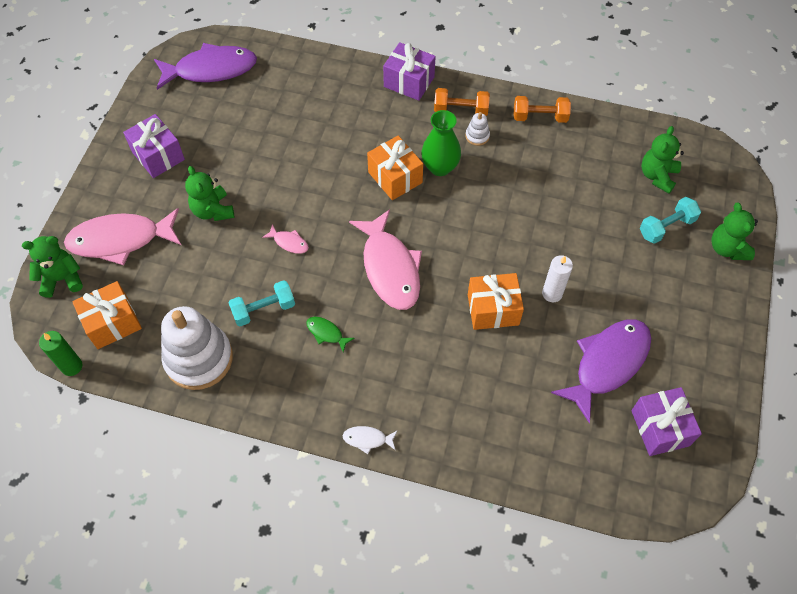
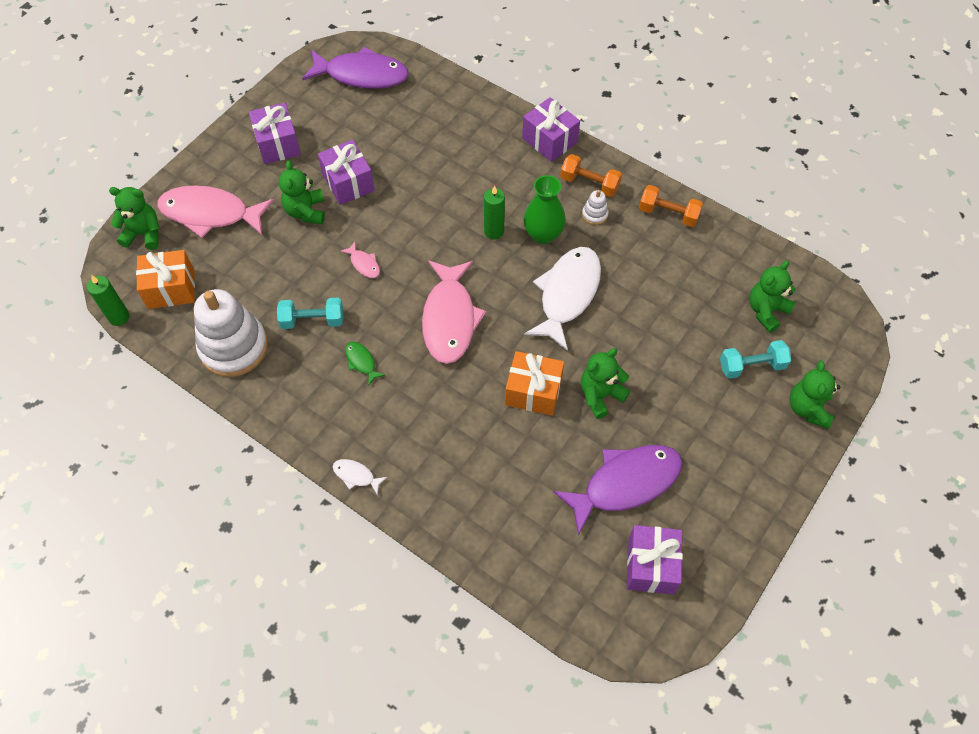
camera: 20 degrees right, 0 degrees up
orange gift [367,136,423,200] -> green candle [484,186,505,239]
white candle [542,255,573,302] -> green teddy bear [580,348,630,419]
none -> purple gift [318,140,375,205]
none -> white fish [524,247,601,351]

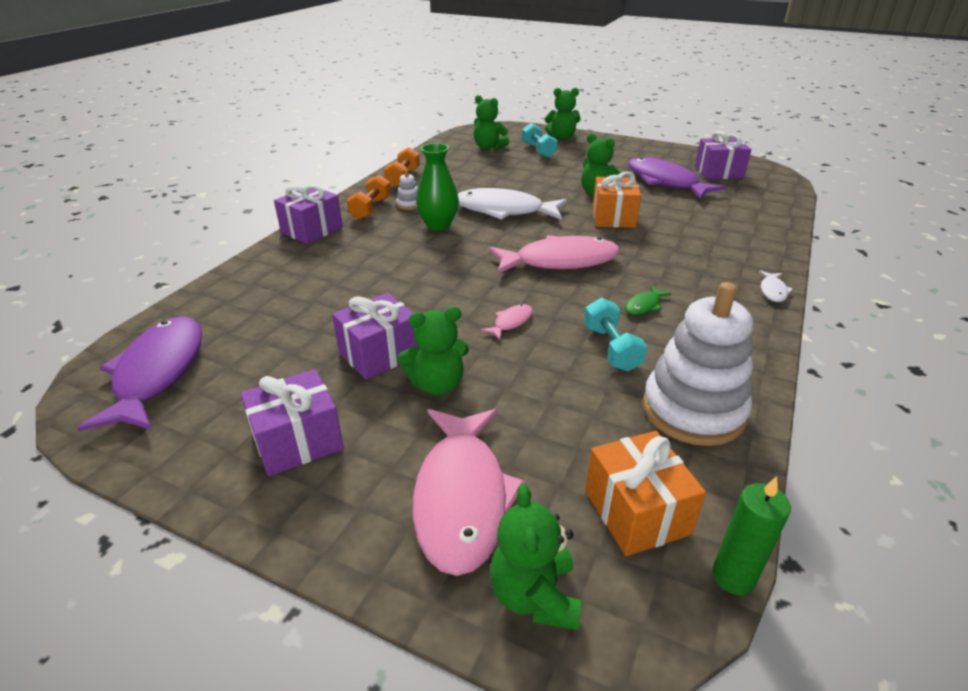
camera: 100 degrees left, 25 degrees down
green candle [484,186,505,239] -> none

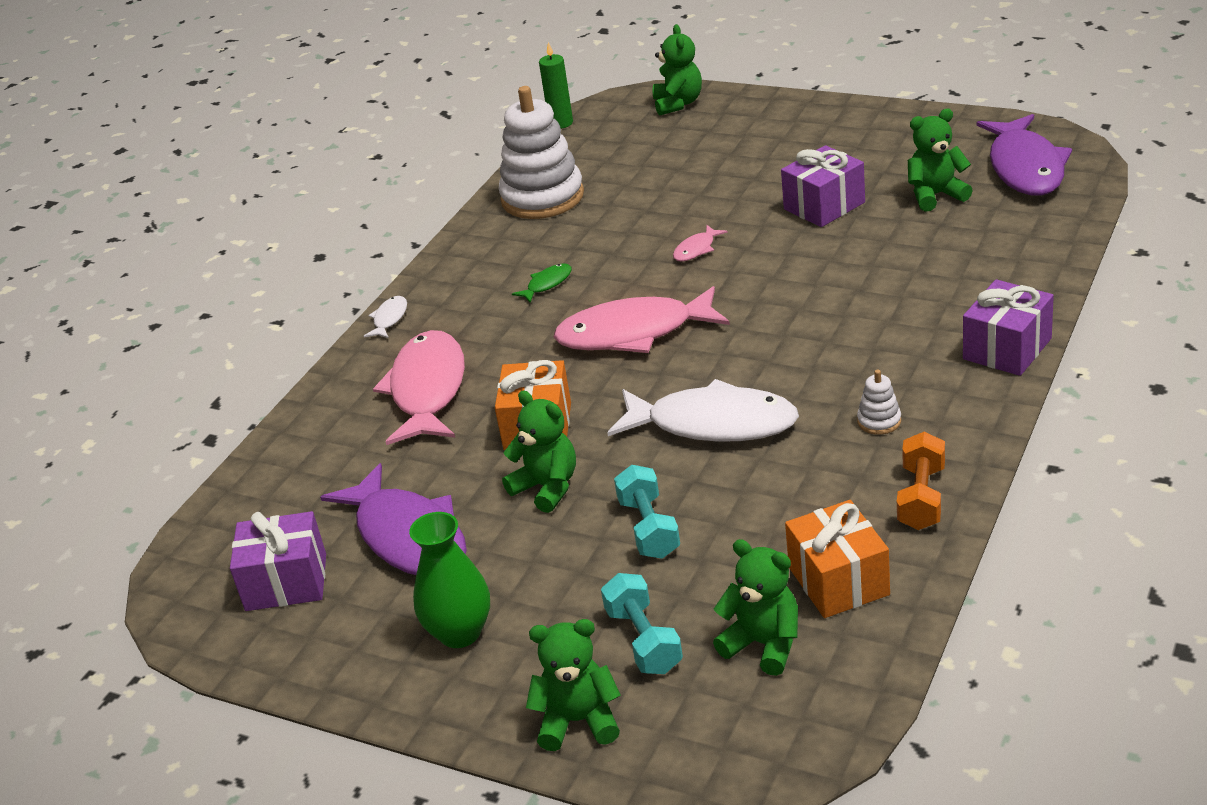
camera: 175 degrees left, 0 degrees up
purple gift [240,369,344,476] -> none
orange dumbbell [347,175,391,220] -> none
green teddy bear [397,306,469,395] -> green teddy bear moved to [908,109,973,212]
pink fish [413,409,526,576] -> pink fish moved to [373,330,465,445]
green vase [416,143,459,230] -> green vase moved to [409,512,490,648]
turquoise dumbbell [584,298,647,372] -> turquoise dumbbell moved to [614,465,680,559]
orange gift [585,431,706,556] -> orange gift moved to [785,500,890,618]

